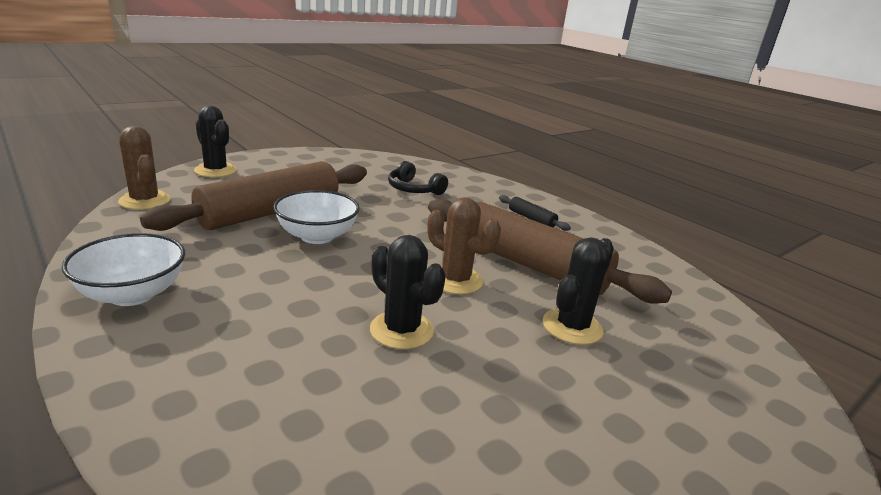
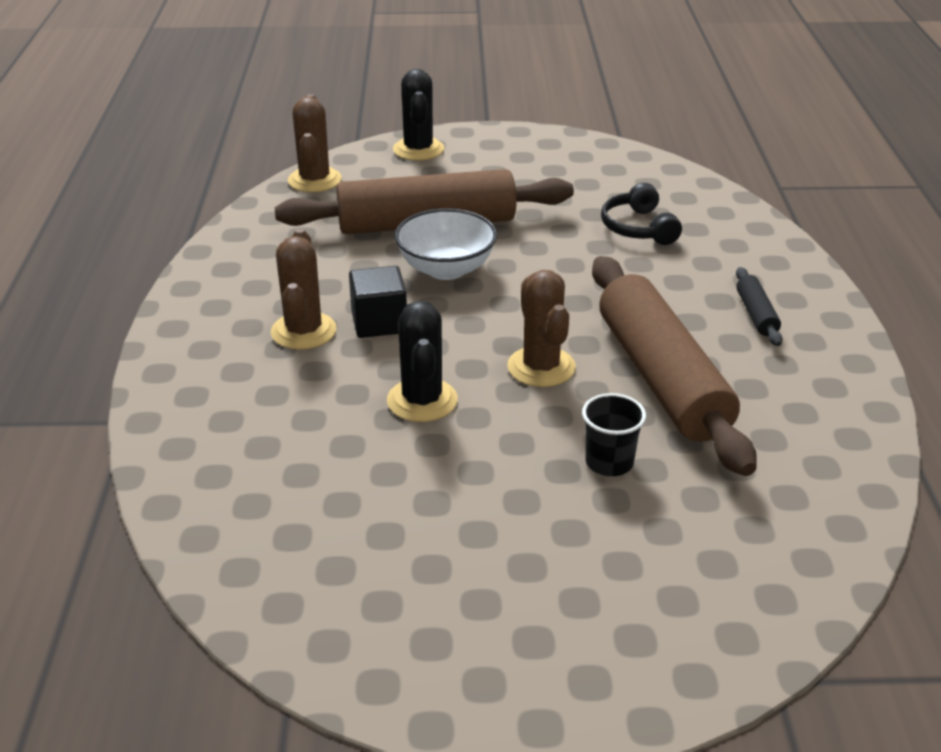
camera: 40 degrees right, 10 degrees up
white bowl [62,233,185,306] -> none
black cactus [543,237,614,345] -> black cup [582,393,646,476]
none -> brown cactus [271,229,337,350]
none -> black cube [349,266,407,338]

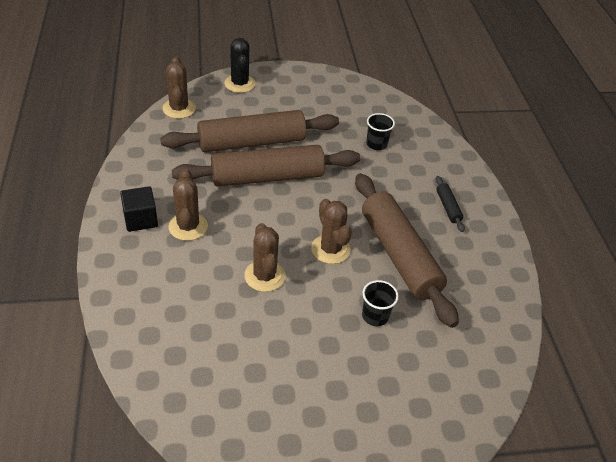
camera: 10 degrees left, 10 degrees up
black cube [349,266,407,338] -> black cube moved to [120,186,158,232]
black cactus [387,301,458,422] -> brown cactus [244,223,286,292]
white bowl [395,208,497,280] -> brown rolling pin [172,145,360,187]
black headphones [601,183,682,245] -> black cup [366,113,395,150]

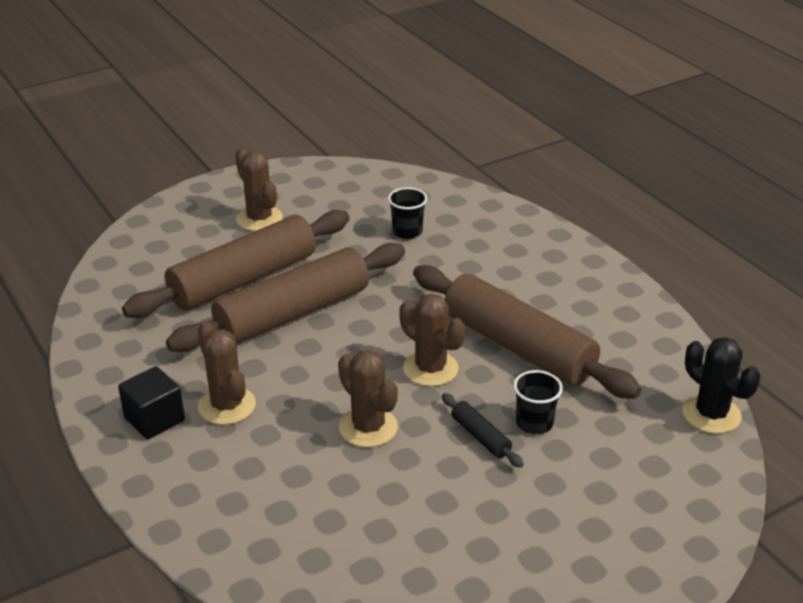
camera: 20 degrees left, 10 degrees down
brown cactus [162,57,196,119] -> brown cactus moved to [235,148,283,231]
black cactus [224,38,256,93] -> black cactus moved to [682,337,760,434]
black rolling pin [436,176,465,232] -> black rolling pin moved to [442,393,524,468]

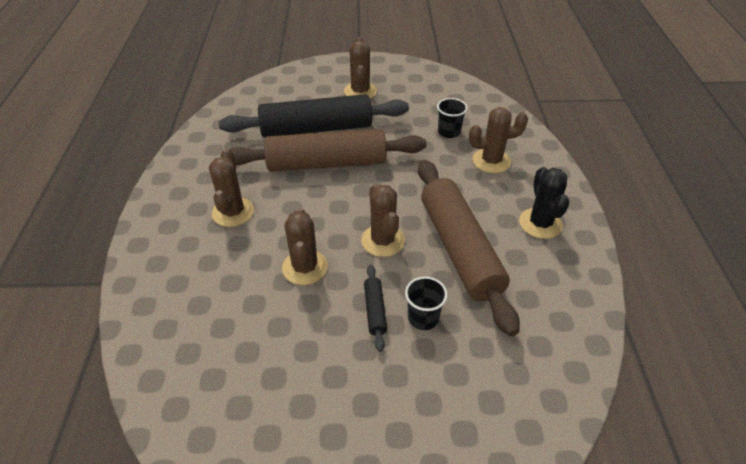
camera: 30 degrees right, 10 degrees up
black cube [118,366,185,439] -> none
brown rolling pin [122,210,350,318] -> black rolling pin [219,94,409,137]
black cactus [682,337,760,434] -> black cactus moved to [519,167,569,239]
none -> brown cactus [469,107,528,173]

